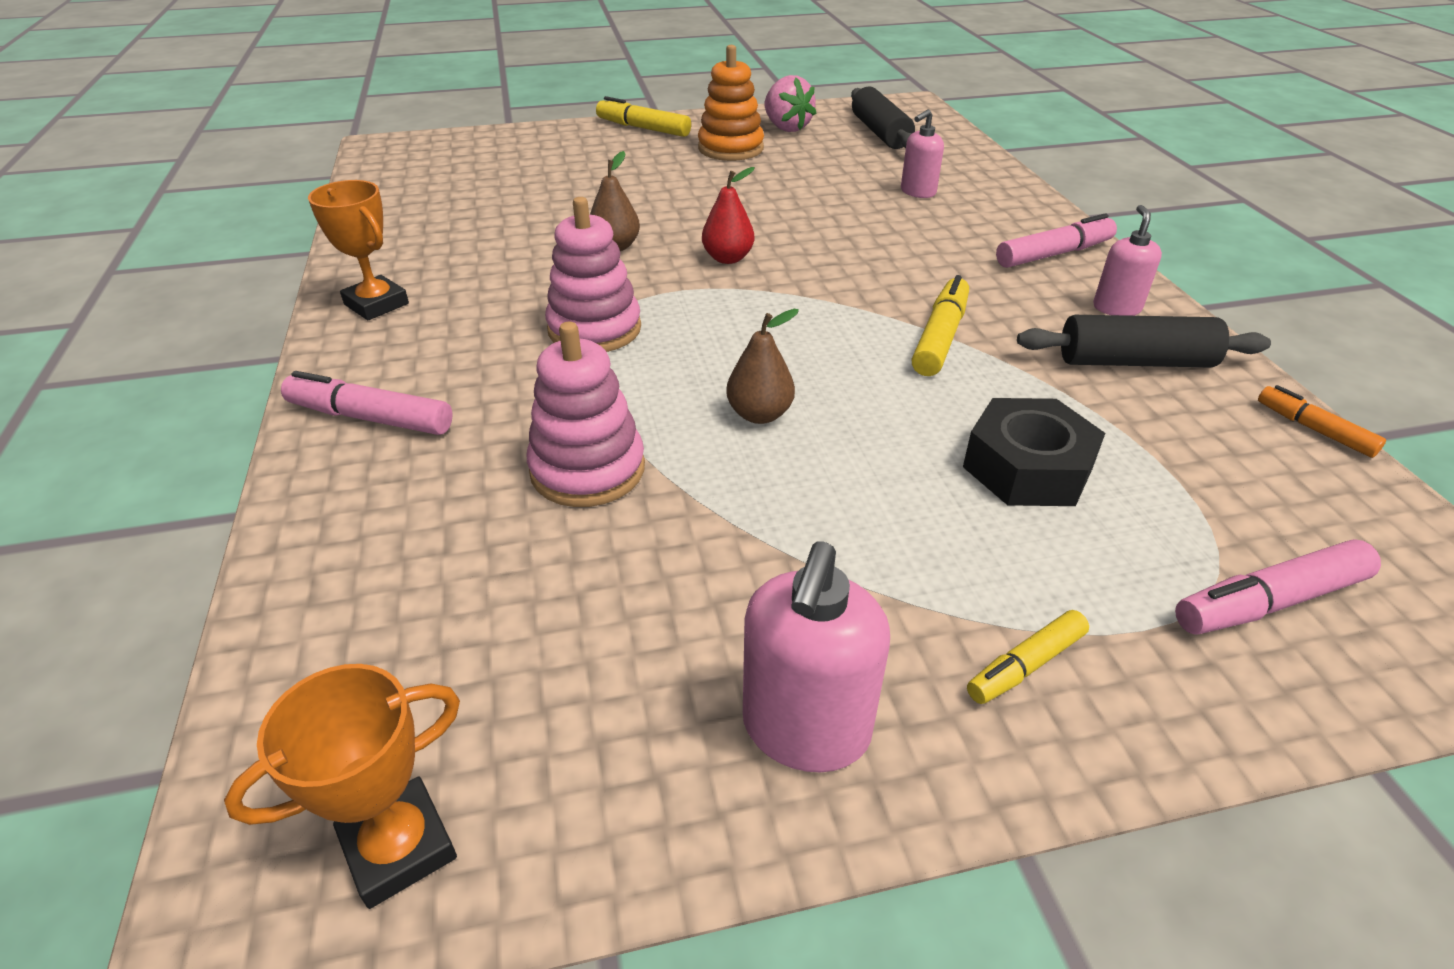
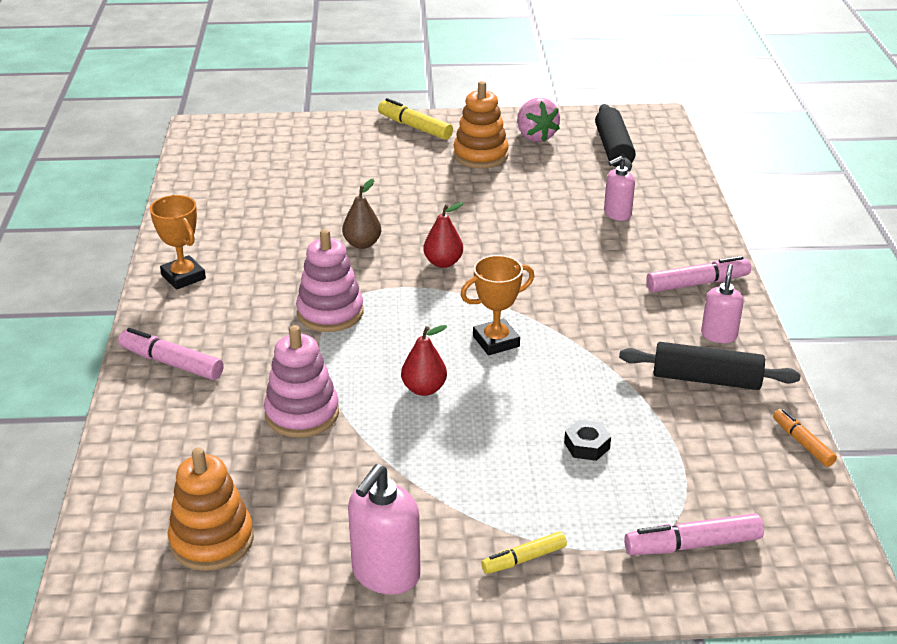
camera: 10 degrees right, 5 degrees down
orange trophy [224,664,460,909] -> orange trophy moved to [461,255,534,355]
brown pear [726,309,799,424] -> red pear [401,325,447,396]
yellow marker [911,275,969,376] -> none
black nut [963,398,1105,506] -> black nut [564,420,611,461], size x0.53
none -> orange stacking toy [168,447,254,571]

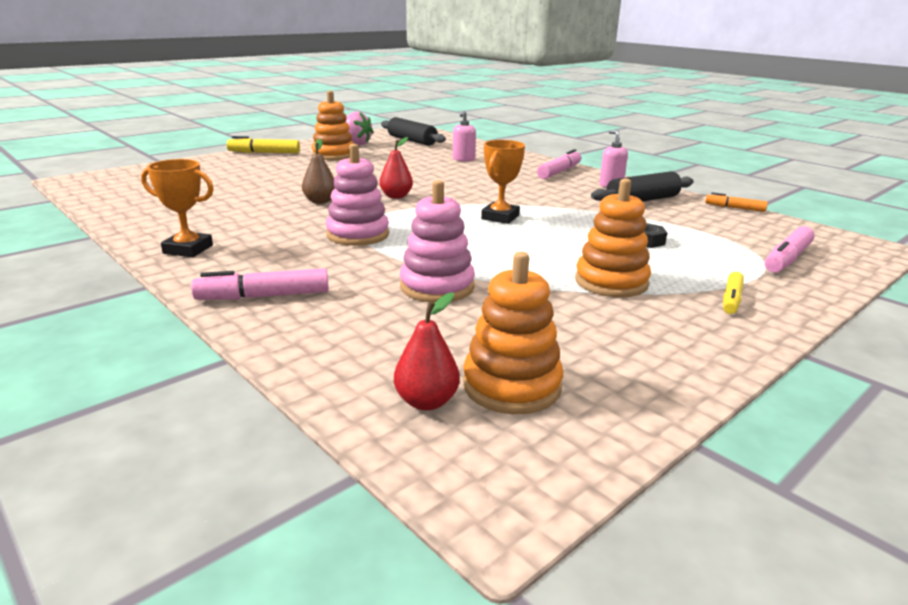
camera: 40 degrees left, 10 degrees down
pink soap dispenser [348,464,421,595] -> none
red pear [401,325,447,396] -> red pear moved to [394,293,460,411]
none -> orange stacking toy [575,178,651,297]

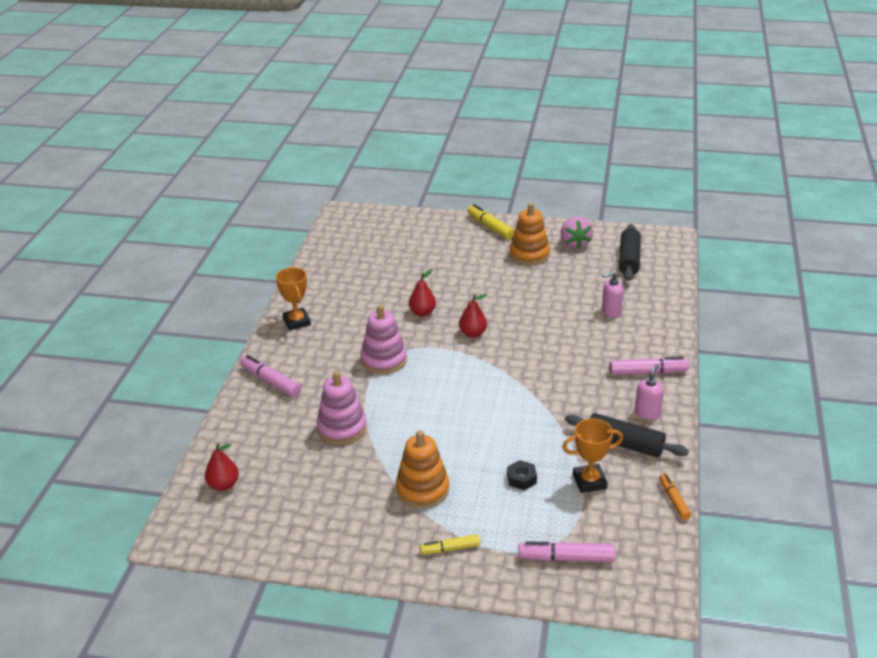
camera: 55 degrees right, 10 degrees up
brown pear [302,139,335,204] -> red pear [409,269,436,316]
orange stacking toy [463,252,563,414] -> none
orange trophy [481,140,525,224] -> orange trophy moved to [562,418,623,493]

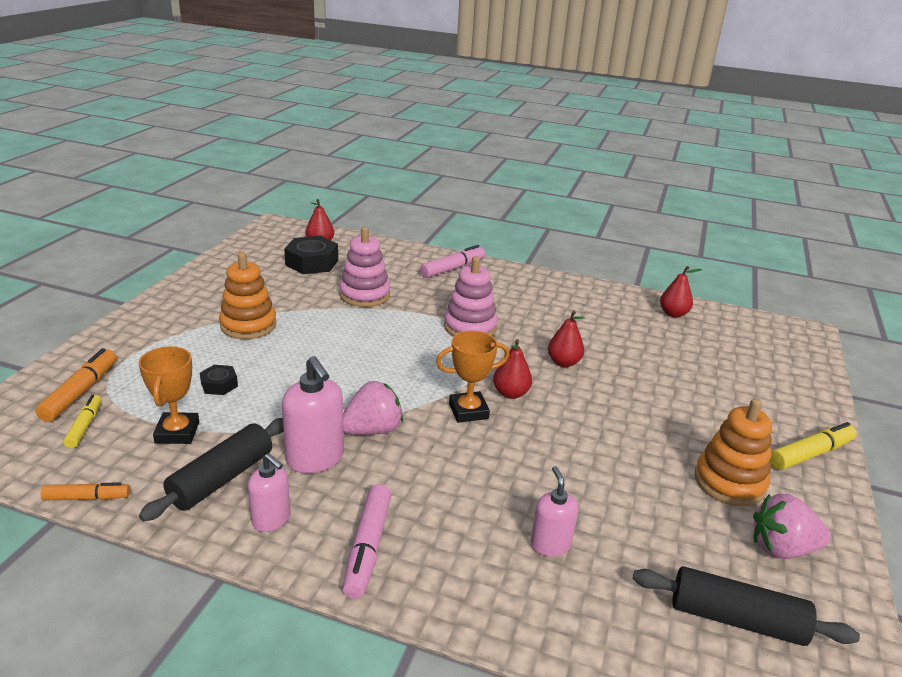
camera: 95 degrees right, 5 degrees down
orange trophy [276,267,311,331] -> orange trophy moved to [436,331,510,423]
yellow marker [420,534,480,554] -> yellow marker moved to [63,395,101,448]
pink marker [519,541,615,562] -> orange marker [35,348,117,422]
none -> pink soap dispenser [282,356,344,474]
none -> black nut [284,236,338,274]
none -> pink strawberry [343,381,403,435]
none -> red pear [660,266,702,318]

